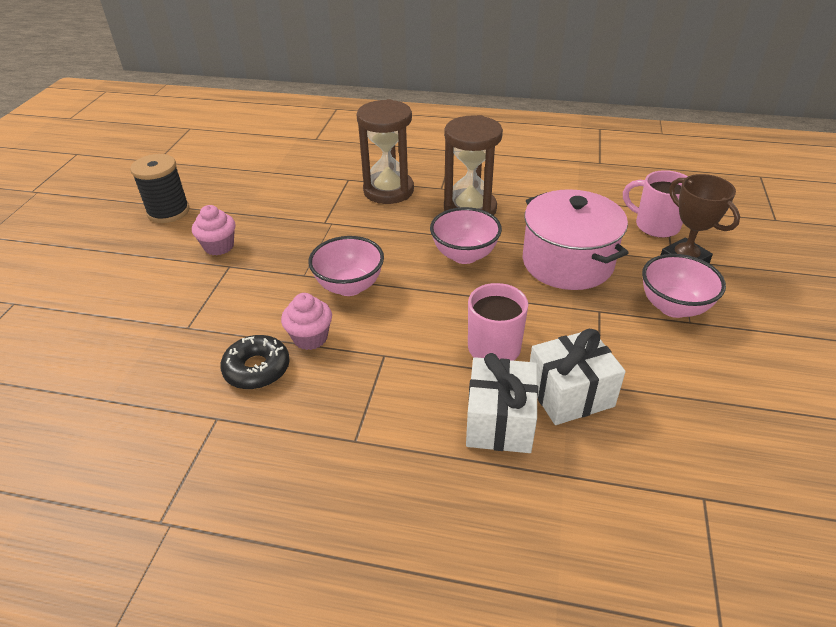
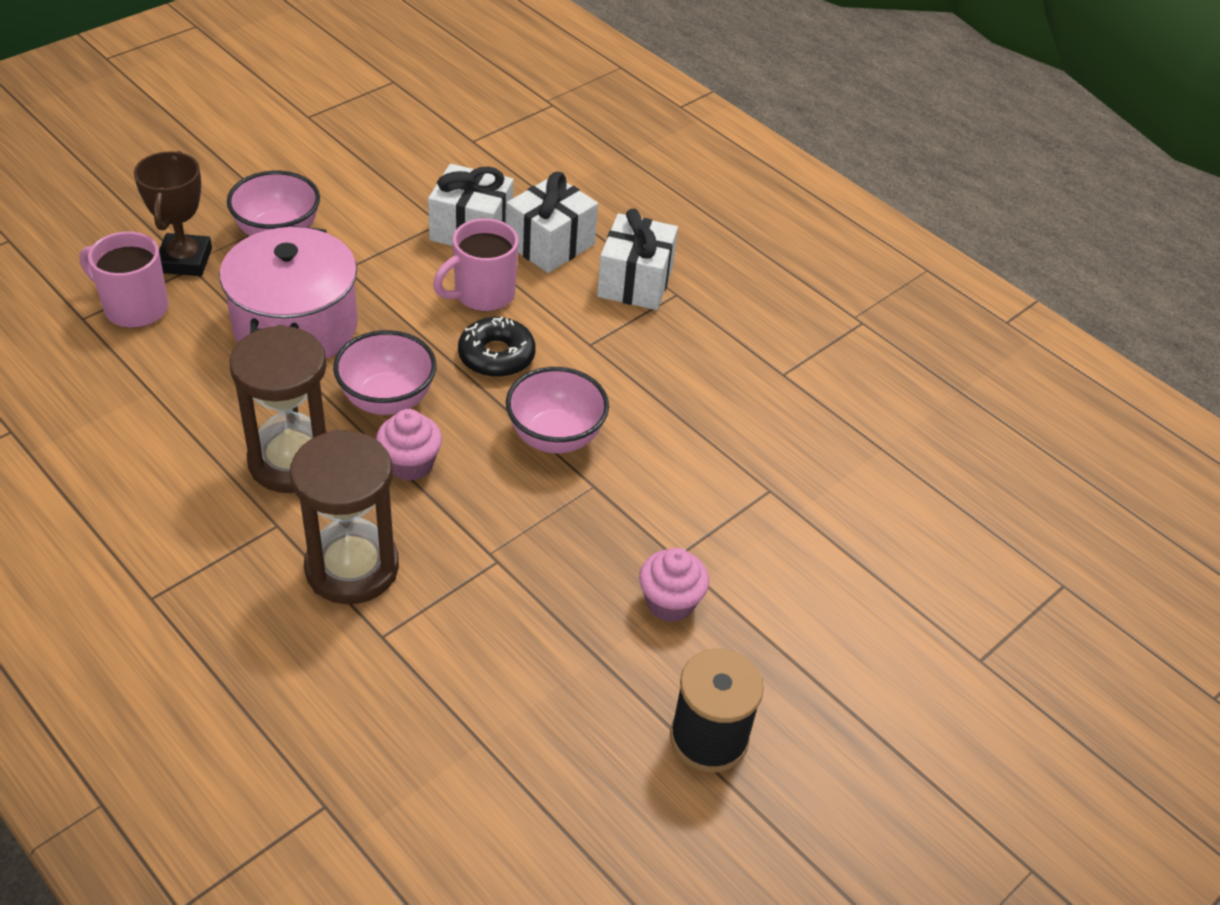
camera: 150 degrees left, 5 degrees up
black donut [220,335,290,389] -> black donut moved to [458,317,536,377]
pink cupcake [281,293,332,350] -> pink cupcake moved to [376,409,442,481]
pink mug [623,170,688,238] -> pink mug turned 135 degrees clockwise [80,232,169,328]
none -> white gift [597,208,678,310]

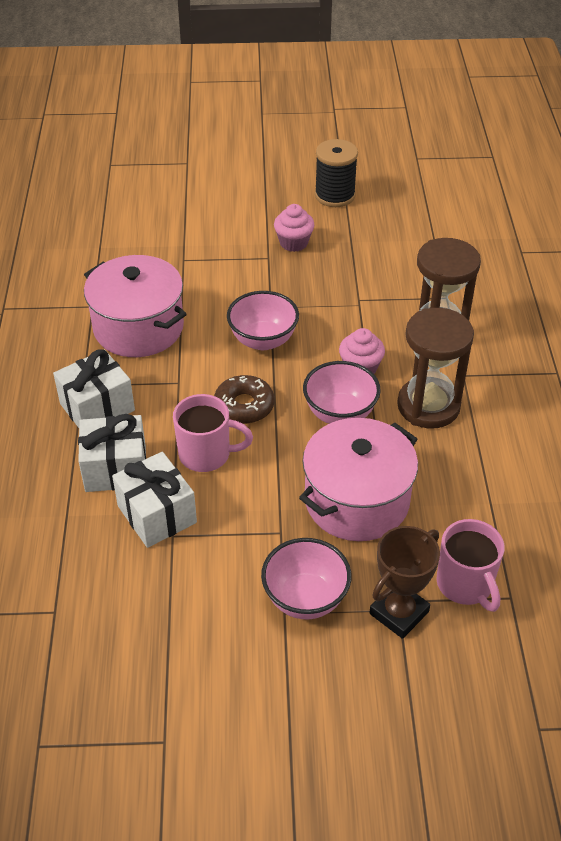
camera: 135 degrees left, 0 degrees up
black donut [458,317,536,377] -> brown donut [214,375,274,424]
none -> pink pot [84,255,187,357]

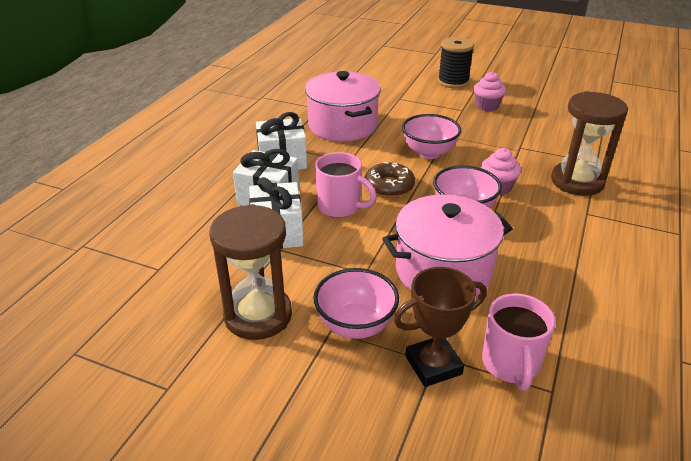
camera: 25 degrees right, 10 degrees down
black spool [315,139,358,207] -> black spool moved to [438,37,474,88]
brown hourglass [397,308,474,429] -> brown hourglass moved to [209,204,292,340]

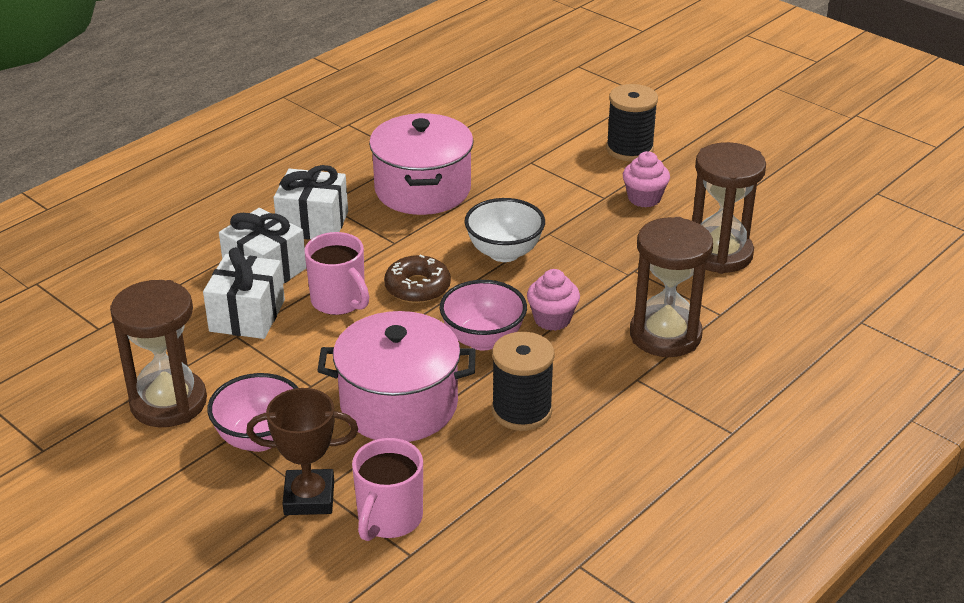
camera: 20 degrees right, 0 degrees up
pink bowl [402,114,461,159] -> white bowl [465,198,545,262]
none -> black spool [492,332,555,431]
none -> brown hourglass [692,142,766,274]

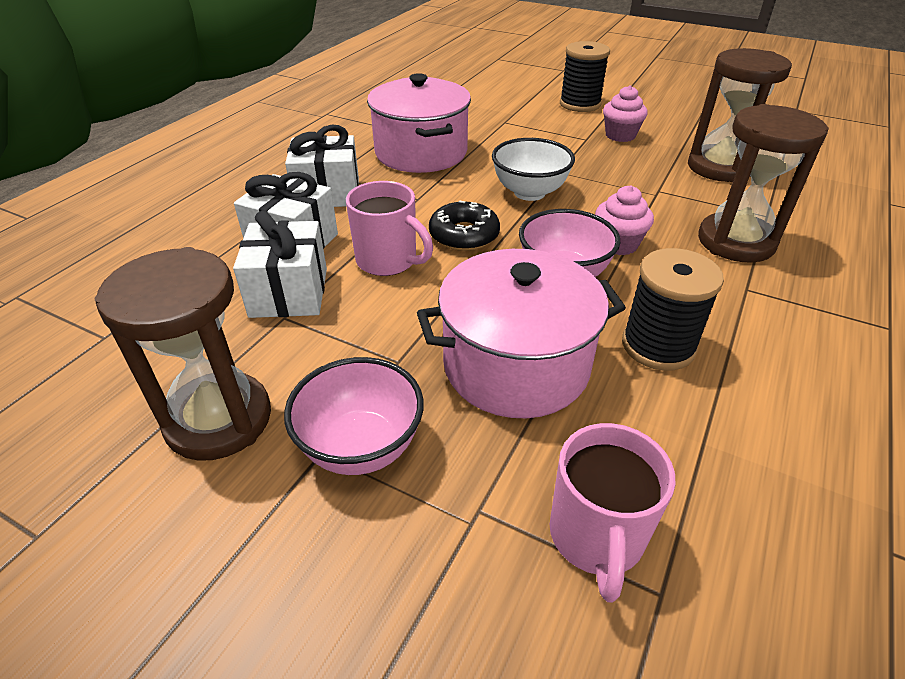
camera: 15 degrees left, 5 degrees up
brown trophy [246,388,358,515] -> none
brown donut [384,255,451,303] -> black donut [429,200,500,251]

